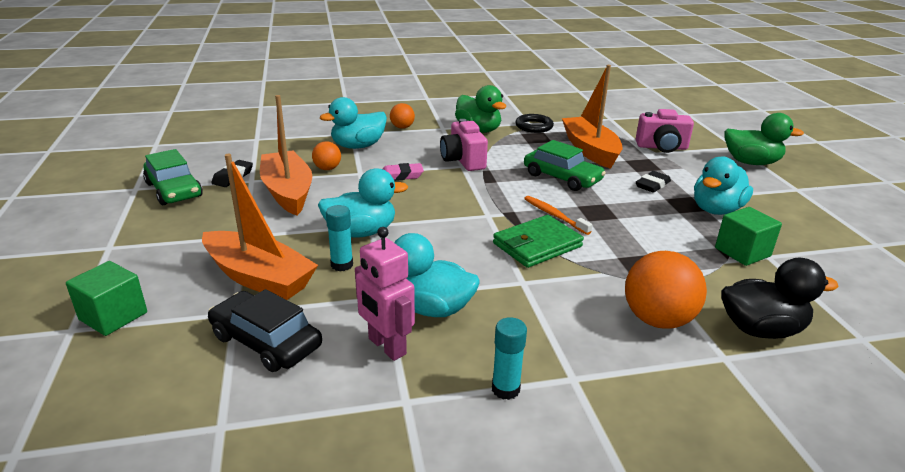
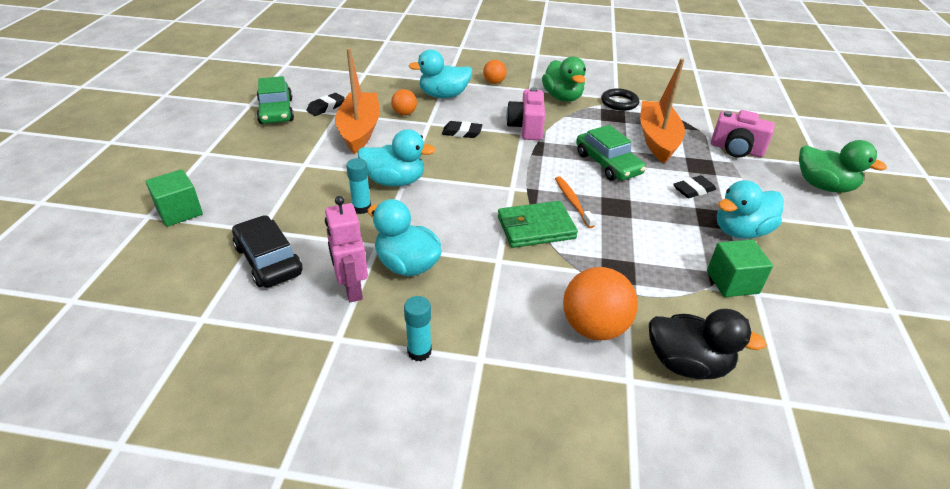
camera: 20 degrees right, 10 degrees up
orange boat [202,154,318,300] -> none
pink eraser [383,163,424,181] -> black eraser [442,121,482,138]

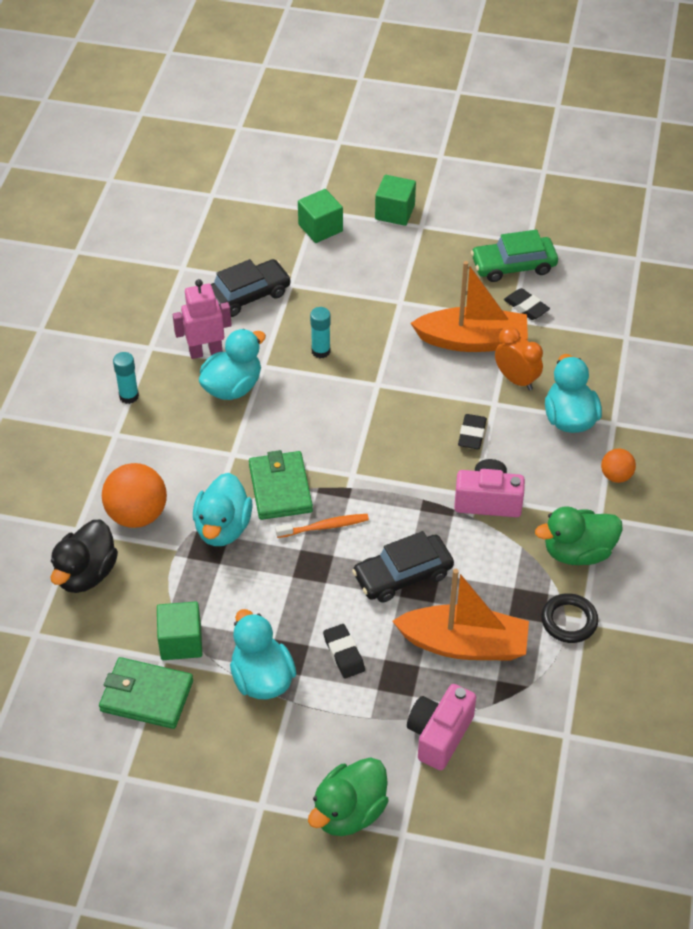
camera: 95 degrees right, 10 degrees up
turquoise duck [358,129,436,187] -> turquoise duck moved to [193,473,253,546]
orange ball [391,89,417,115] -> orange clock [495,327,543,391]
green car [576,125,646,181] -> black car [352,531,454,602]
none -> green wallet [99,657,193,729]
none -> green cube [375,175,416,226]

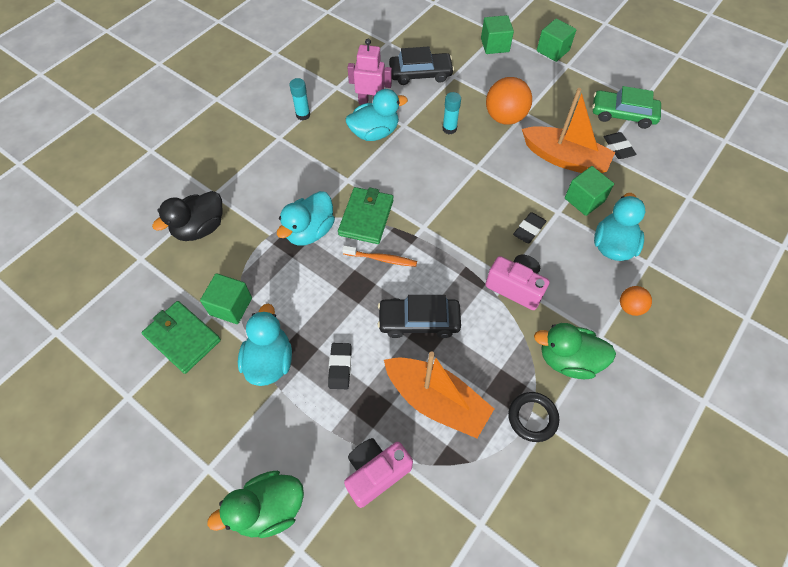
camera: 25 degrees right, 10 degrees up
orange ball [102,463,167,528] -> orange ball moved to [486,77,532,125]
orange clock [495,327,543,391] -> green cube [565,166,614,216]

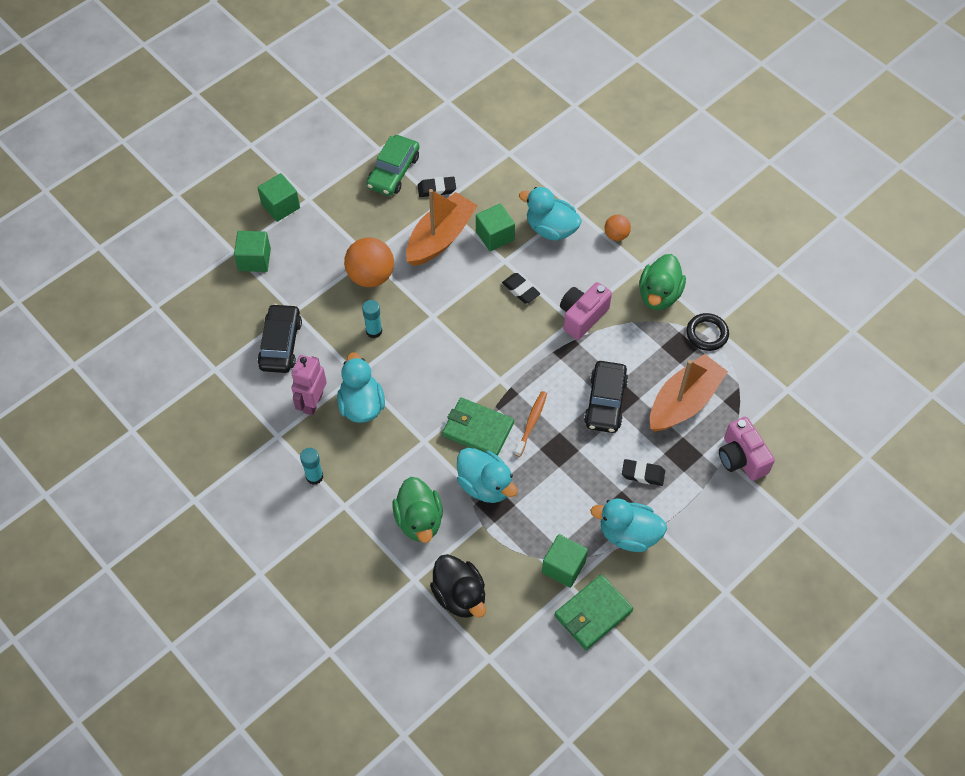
camera: 80 degrees left, 0 degrees up
green duck [207,471,304,538] -> green duck moved to [392,477,443,543]

